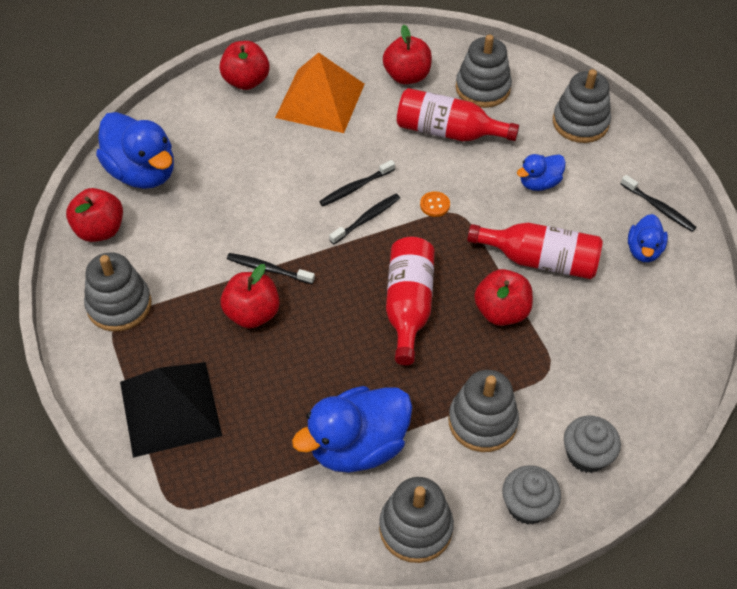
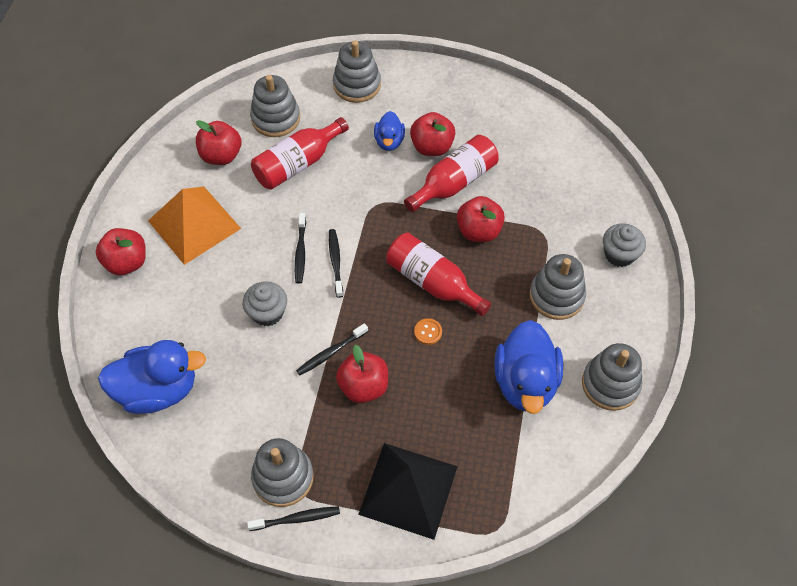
camera: 55 degrees left, 5 degrees up
red apple [66,188,123,242] -> red apple moved to [410,112,455,156]
orange button [420,191,450,217] -> orange button moved to [414,318,442,345]
grey cupcake [502,465,561,525] -> grey cupcake moved to [243,281,287,326]
black toothbrush [621,175,697,232] -> black toothbrush moved to [247,506,340,531]
blue duck [628,214,668,262] -> none

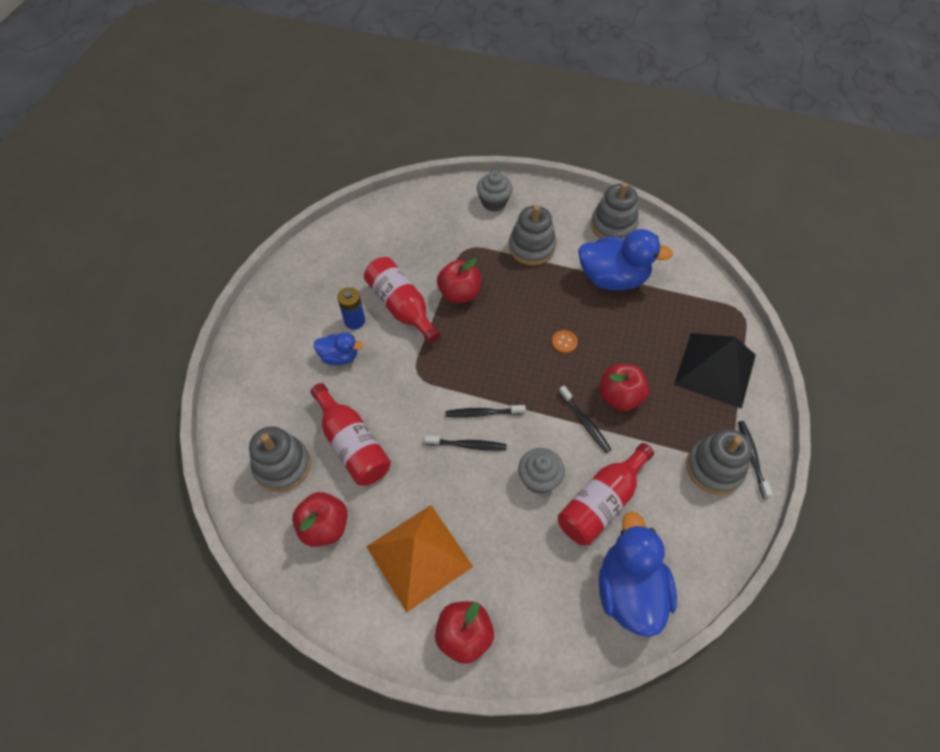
camera: 85 degrees left, 0 degrees up
grey stacking toy [333,40,381,103] -> none
red bottle [386,233,491,316] -> red bottle moved to [558,443,654,545]
red apple [410,112,455,156] -> blue battery [337,287,365,329]

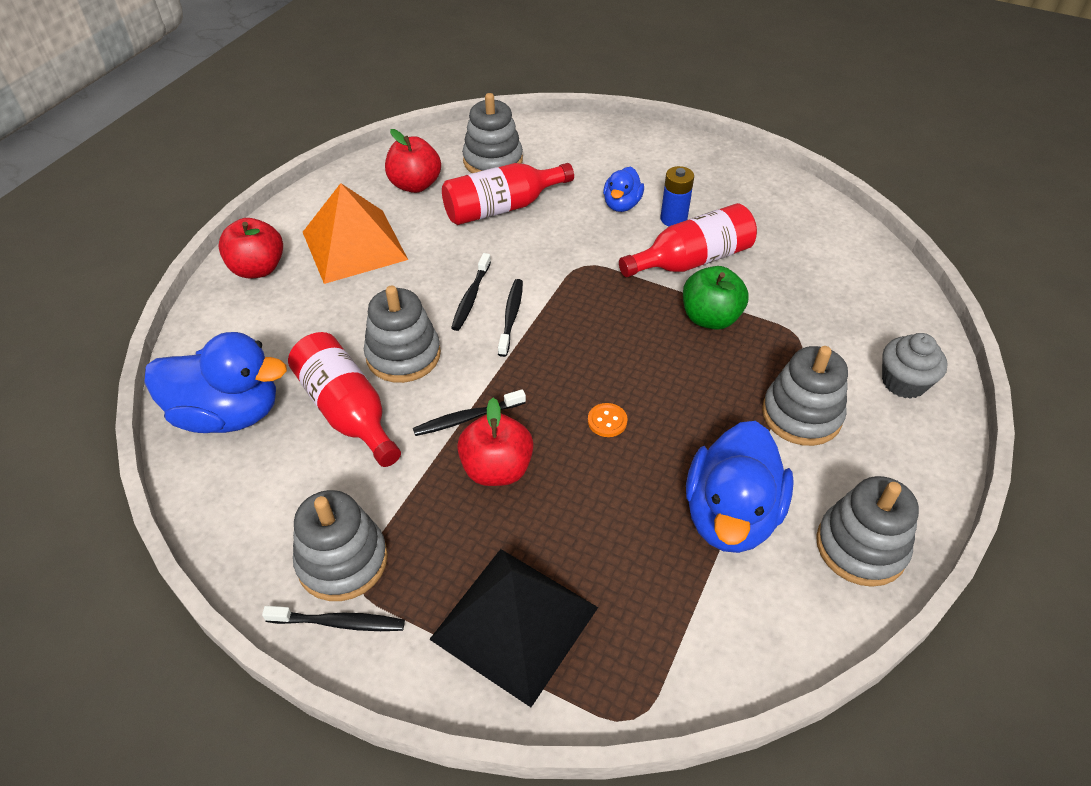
camera: 100 degrees right, 10 degrees down
red apple [437,258,481,304] -> green apple [683,266,749,330]
grey cupcake [518,448,565,494] -> grey stacking toy [364,285,441,383]

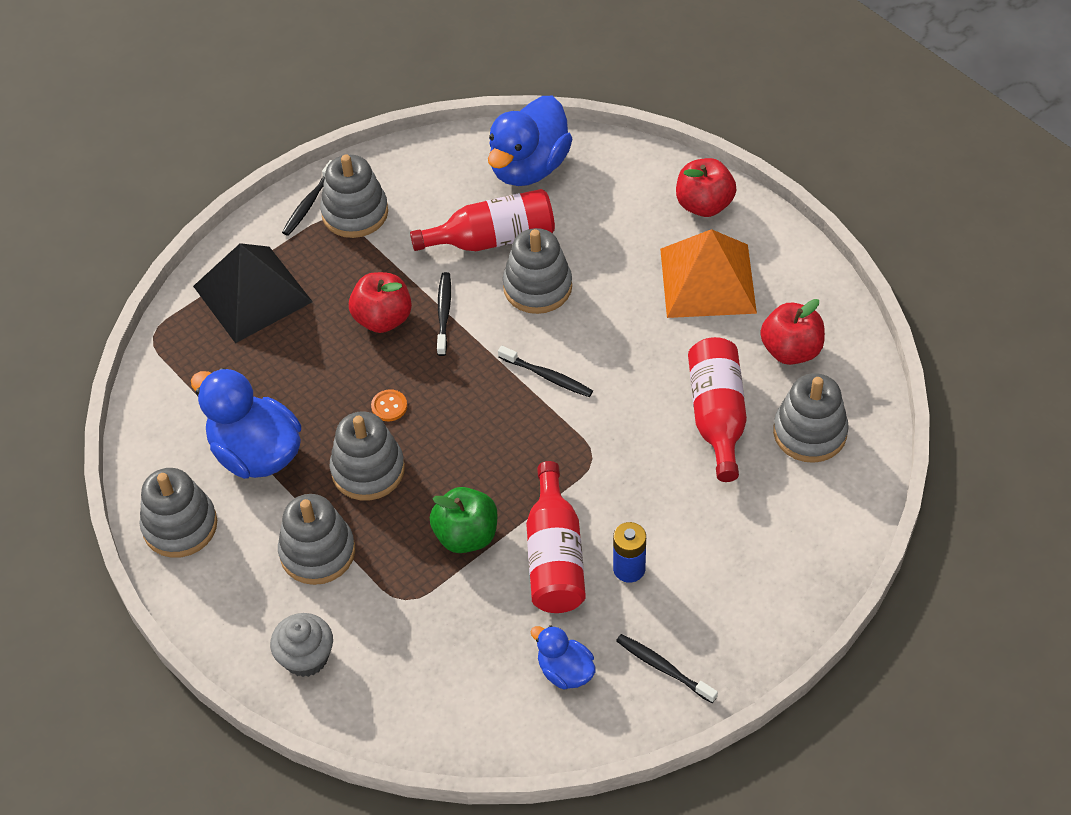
camera: 115 degrees right, 5 degrees up
black toothbrush [451,253,491,331] -> black toothbrush moved to [616,634,718,703]
blue duck [603,167,644,212] -> blue duck moved to [530,625,596,690]
none -> grey stacking toy [330,411,405,501]

